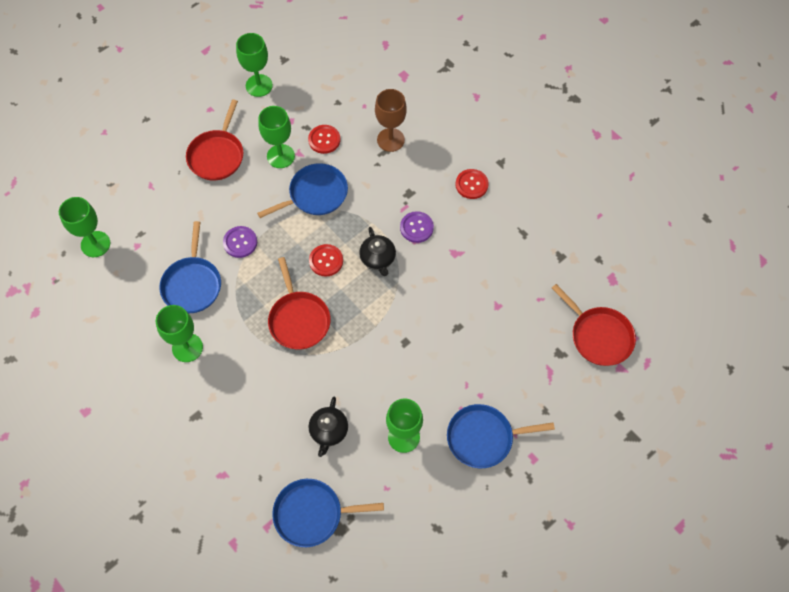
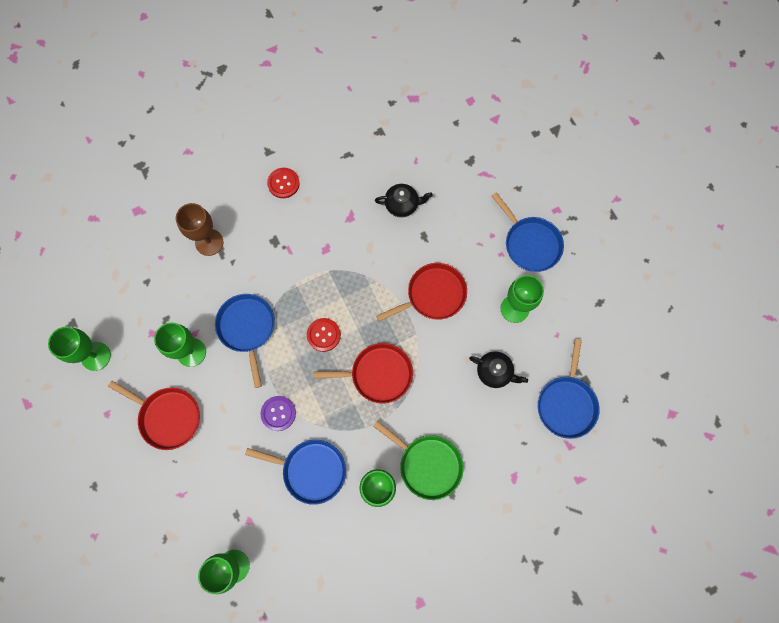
camera: 75 degrees left, 10 degrees up
red button [308,125,340,154] -> none
black teapot [359,227,396,276] -> black teapot moved to [375,184,433,217]
purple button [400,211,434,243] -> none
blue pan [447,404,555,468] -> blue pan turned 45 degrees counterclockwise [492,192,564,272]
red pan [552,284,636,366] -> red pan moved to [376,263,467,322]
none -> green pan [373,421,464,500]

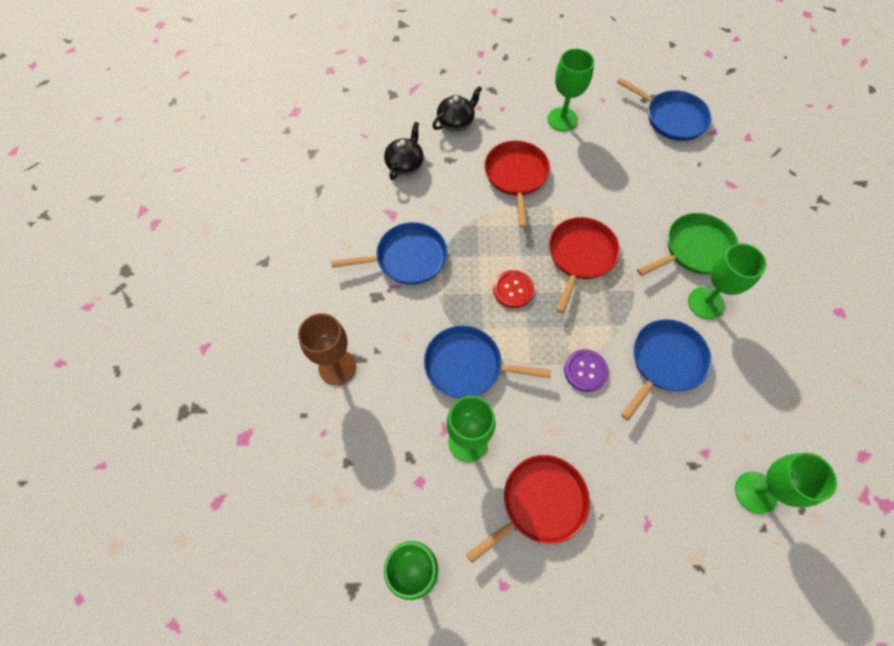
camera: 65 degrees left, 10 degrees down
red button [267,168,300,198] -> none
black teapot [469,351,528,388] -> black teapot moved to [432,86,482,131]
blue pan [492,192,564,272] -> blue pan moved to [331,222,447,285]

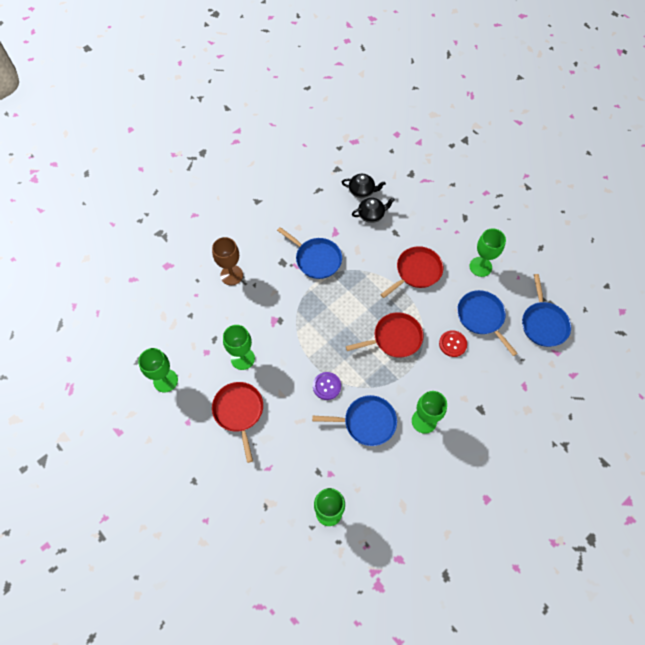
camera: 50 degrees right, 0 degrees up
blue pan [424,326,551,398] -> blue pan moved to [457,290,518,356]
black teapot [432,86,482,131] -> black teapot moved to [342,174,386,198]
red pan [466,455,590,563] -> red pan turned 120 degrees counterclockwise [212,382,263,463]
red button [493,270,534,308] -> red button moved to [439,330,467,357]
green pan [637,213,739,276] -> none

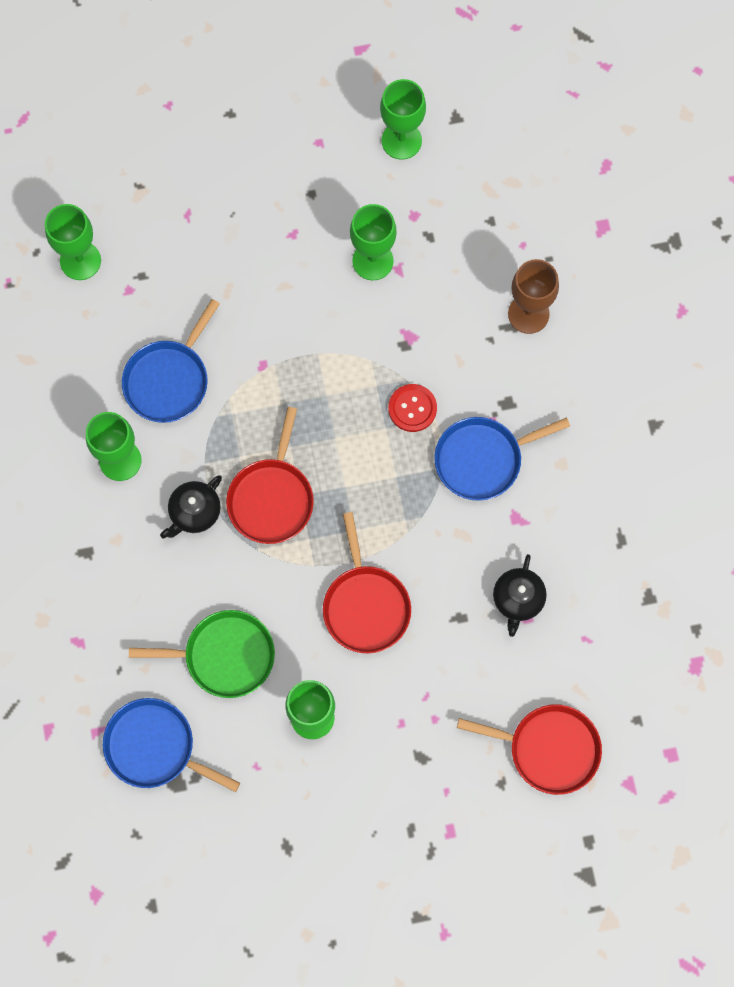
camera: 120 degrees right, 10 degrees up
red pan [212,382,263,463] -> red pan moved to [457,704,602,795]
purple button [313,372,341,400] -> none
black teapot [342,174,386,198] -> black teapot moved to [160,475,222,539]
red button [439,330,467,357] -> red button moved to [388,384,437,432]
blue pan [457,290,518,356] -> green pan [129,610,275,698]

